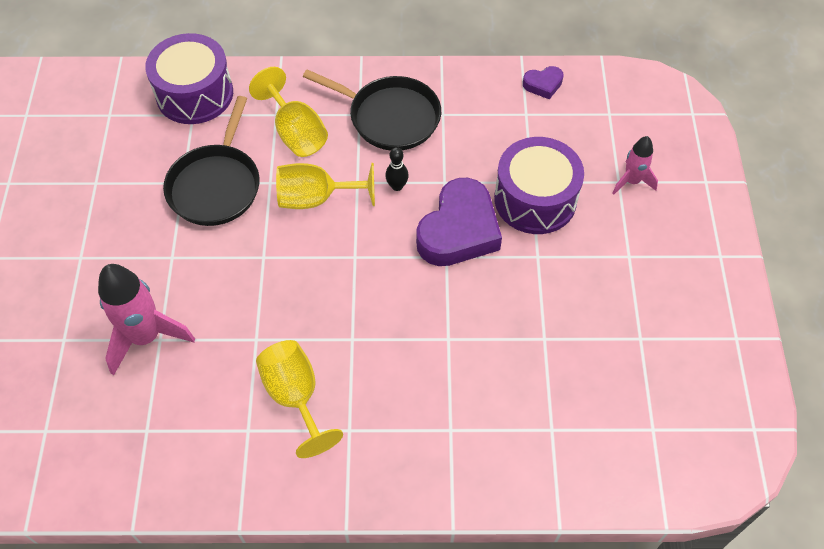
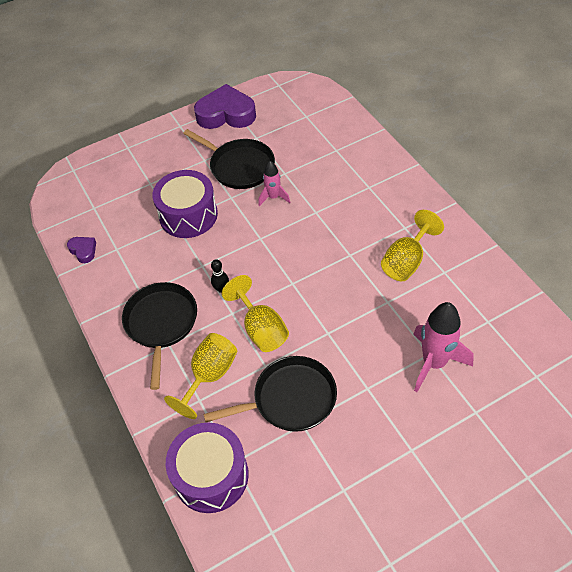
camera: 115 degrees left, 5 degrees down
purple heart [416,178,502,266] -> purple heart moved to [194,84,256,129]
pink rocket [613,136,658,194] -> pink rocket moved to [258,161,290,206]
none -> black pan [183,129,275,189]

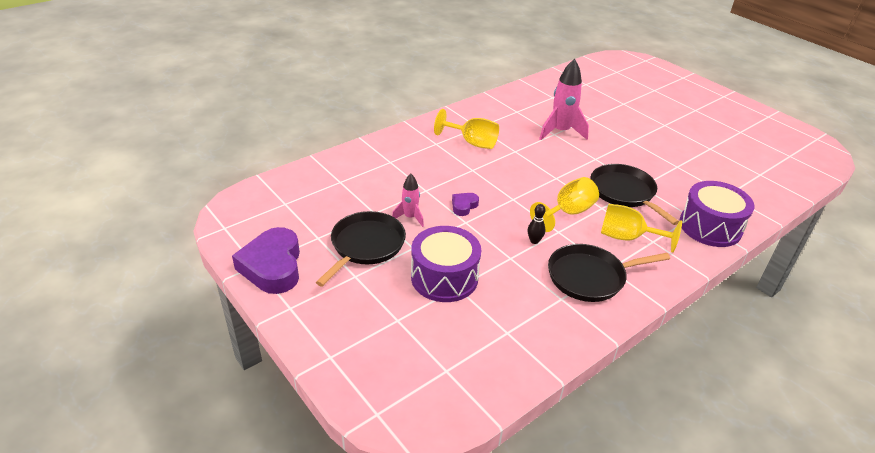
camera: 105 degrees left, 15 degrees down
purple heart [67,237,96,263] -> purple heart moved to [452,193,479,216]

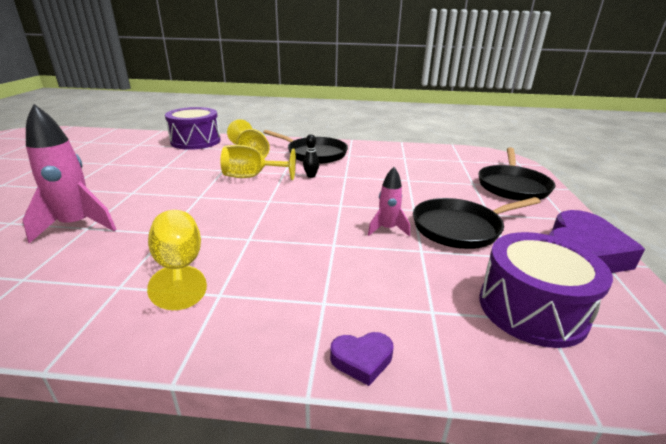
camera: 135 degrees left, 10 degrees down
purple drum [411,226,481,302] -> purple drum moved to [479,232,613,348]
purple heart [452,193,479,216] -> purple heart moved to [330,332,394,386]
black pan [590,164,679,225] -> black pan moved to [479,147,555,201]

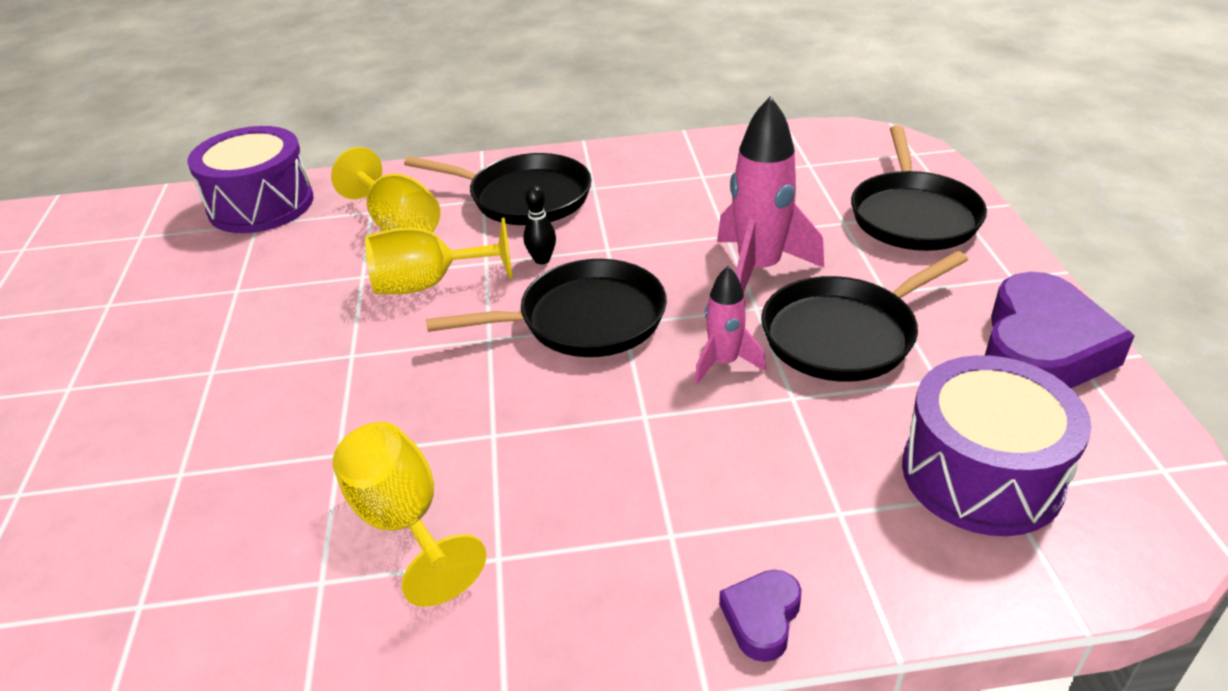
camera: 10 degrees left, 10 degrees up
pink rocket [22,104,116,244] -> pink rocket moved to [717,96,824,293]
purple heart [330,332,394,386] -> purple heart turned 135 degrees clockwise [719,570,802,662]
none -> black pan [426,259,667,357]

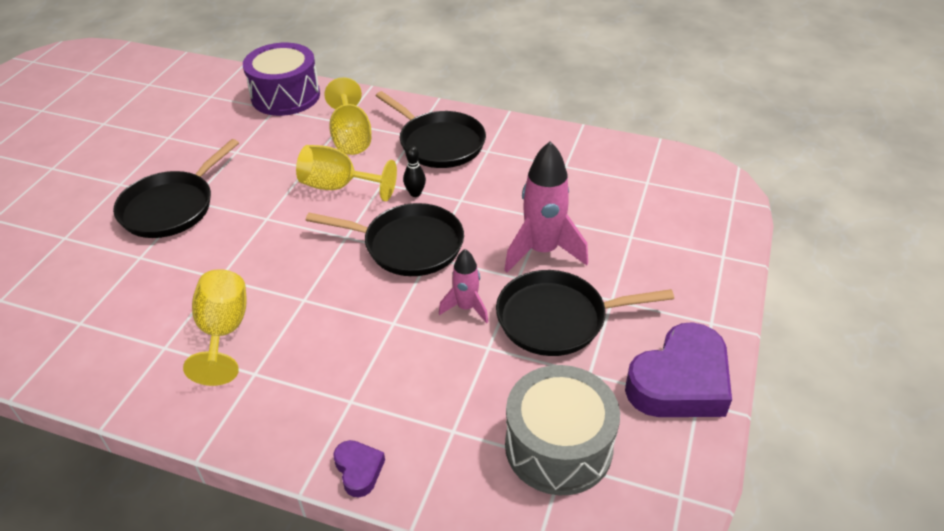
camera: 25 degrees right, 5 degrees up
purple heart [719,570,802,662] -> purple heart turned 105 degrees clockwise [333,440,385,497]
black pan [851,126,987,251] -> black pan moved to [113,139,239,238]
purple drum [902,355,1091,536] -> grey drum [505,365,620,495]

